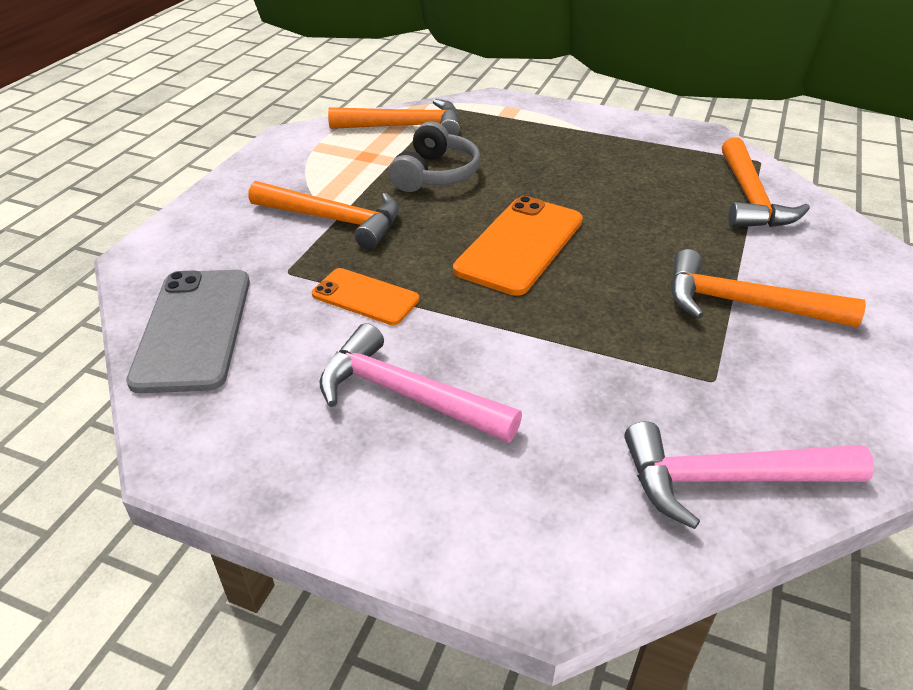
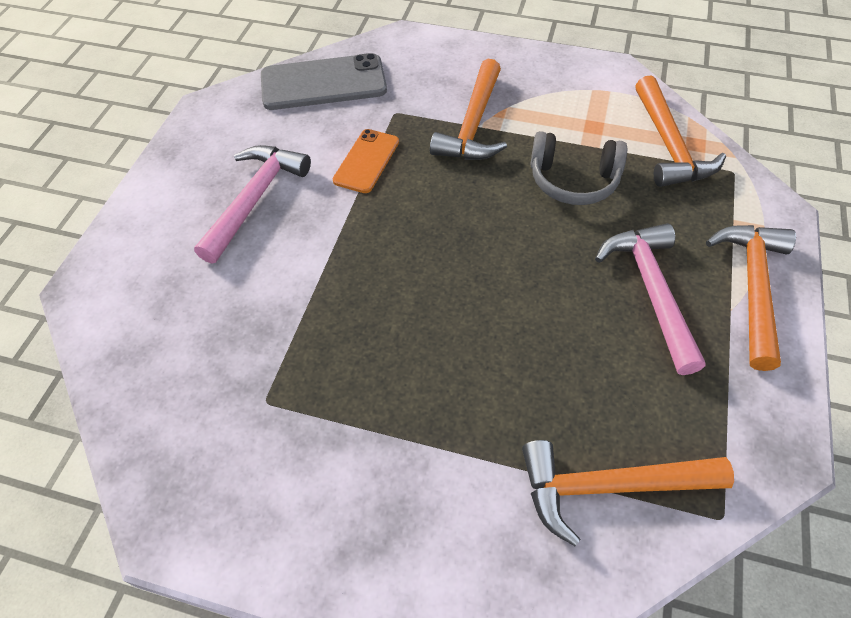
camera: 85 degrees right, 15 degrees up
orange phone [453,196,583,296] -> none
pink hammer [624,421,874,529] -> pink hammer moved to [595,223,706,375]
orange hammer [671,249,866,327] -> orange hammer moved to [706,225,796,371]

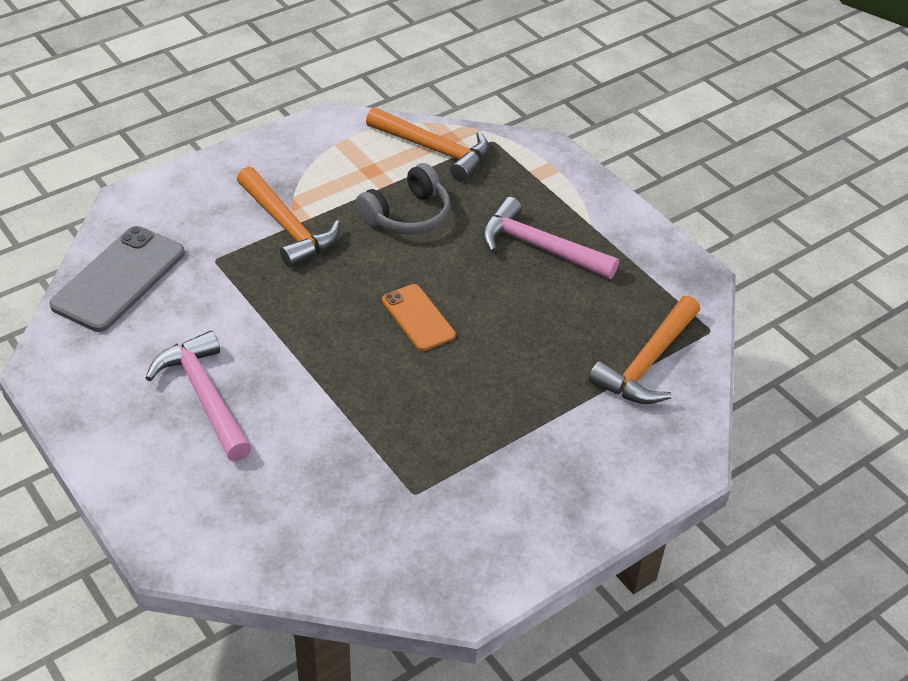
camera: 55 degrees left, 10 degrees down
orange phone [333,129,399,193] -> orange phone moved to [382,284,456,351]
orange hammer [706,225,796,371] -> none

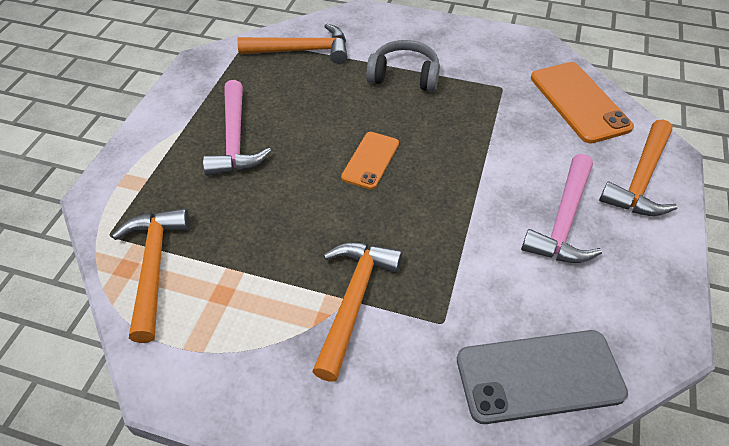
camera: 125 degrees left, 5 degrees up
grey headphones [356,163,450,235] -> grey headphones moved to [366,40,440,92]
none -> orange phone [531,62,634,144]
none -> orange hammer [599,119,677,216]

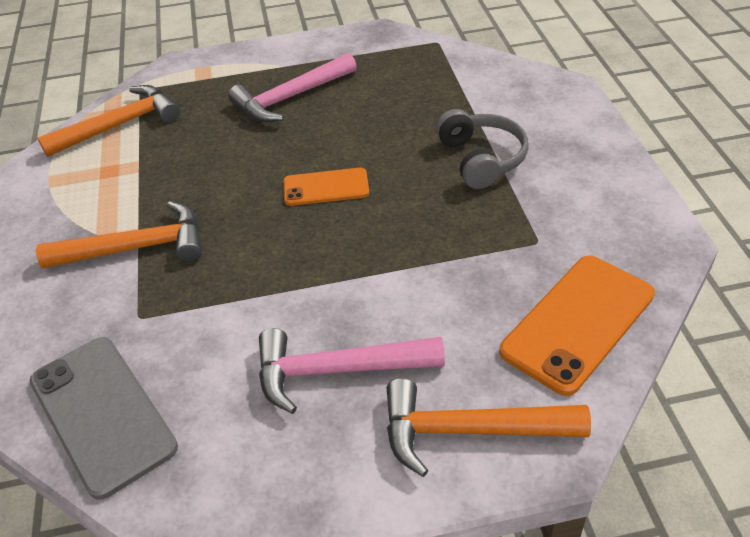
camera: 65 degrees right, 5 degrees down
orange hammer [237,24,348,64] -> none

